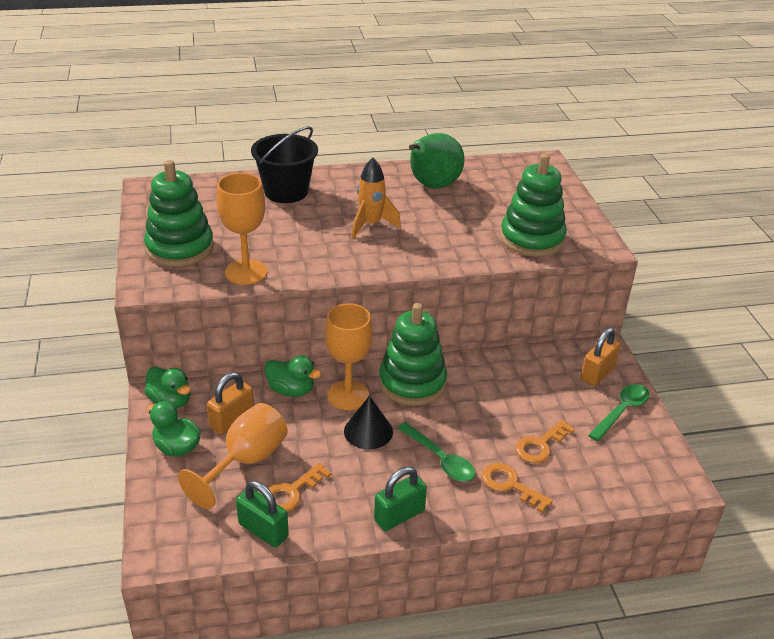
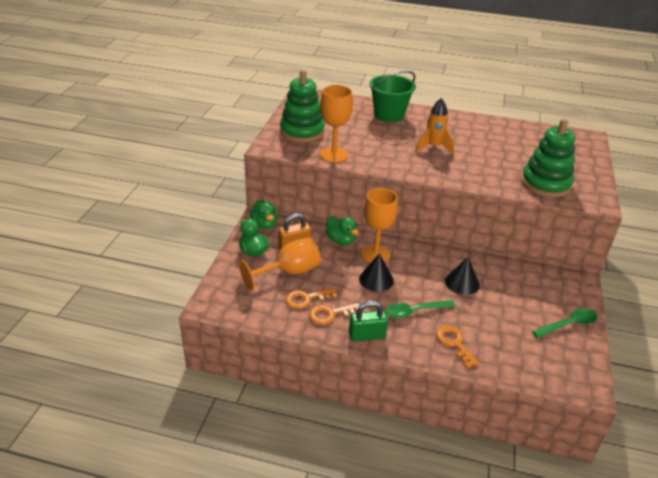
camera: 25 degrees right, 0 degrees up
green padlock [236,481,289,547] -> none
black bucket [251,126,318,203] -> green bucket [369,71,416,122]
green stacking toy [379,303,447,405] -> none
green spoon [397,422,475,481] -> green spoon turned 90 degrees clockwise [385,300,456,319]
green pear [409,133,464,189] -> none
orange key [515,420,575,463] -> orange key moved to [309,303,360,325]
orange padlock [581,328,621,386] -> none
none -> black cone [445,257,480,295]

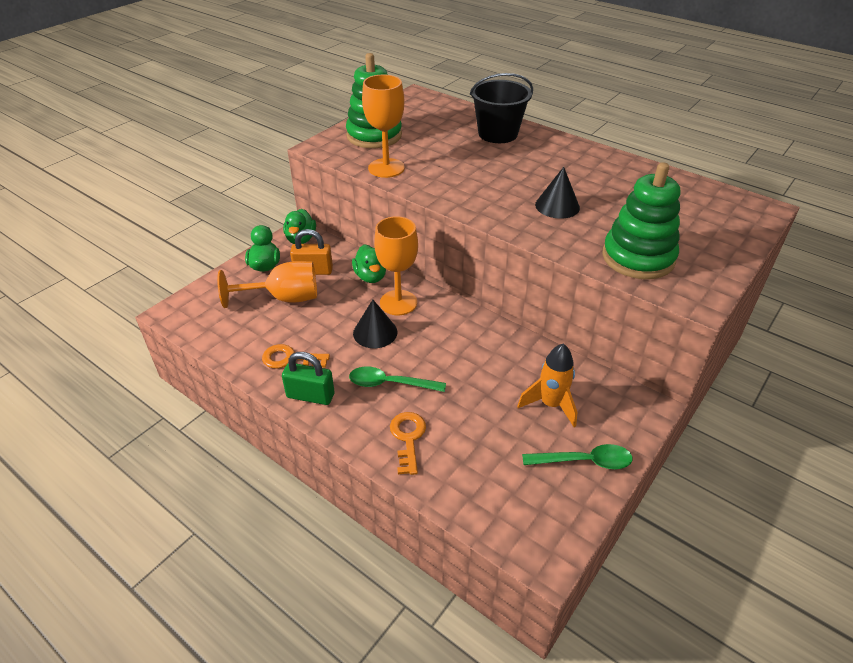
camera: 25 degrees right, 5 degrees up
orange key [285,287,337,309] -> none
green bucket [369,71,416,122] -> black bucket [470,73,533,143]
orange rocket [415,98,454,154] -> orange rocket moved to [517,344,577,427]
black cone [445,257,480,295] -> black cone moved to [535,167,580,219]

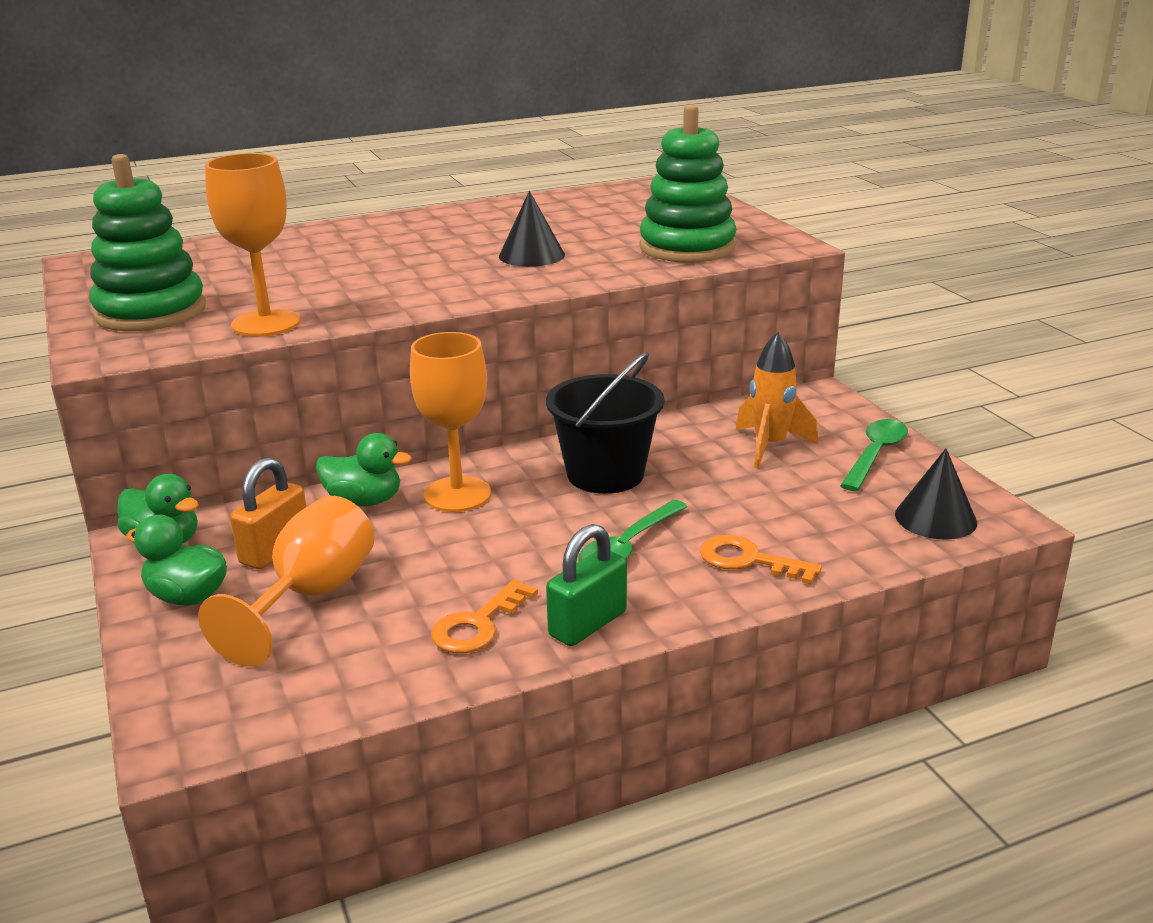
camera: 60 degrees left, 15 degrees down
black cone [353,300,398,348] -> black cone moved to [895,449,977,539]
black bucket [470,73,533,143] -> black bucket moved to [546,352,664,494]

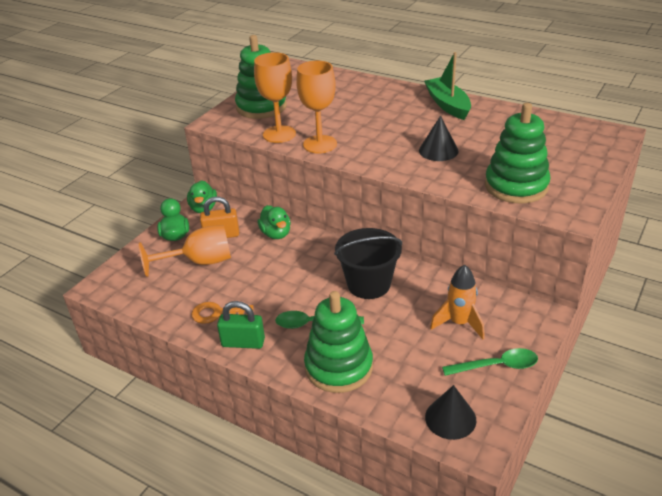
camera: 55 degrees right, 10 degrees up
orange goblet [410,332,491,512] -> orange goblet moved to [296,61,337,153]
orange key [700,535,822,584] -> green stacking toy [304,291,373,393]
none -> green boat [424,52,471,120]

